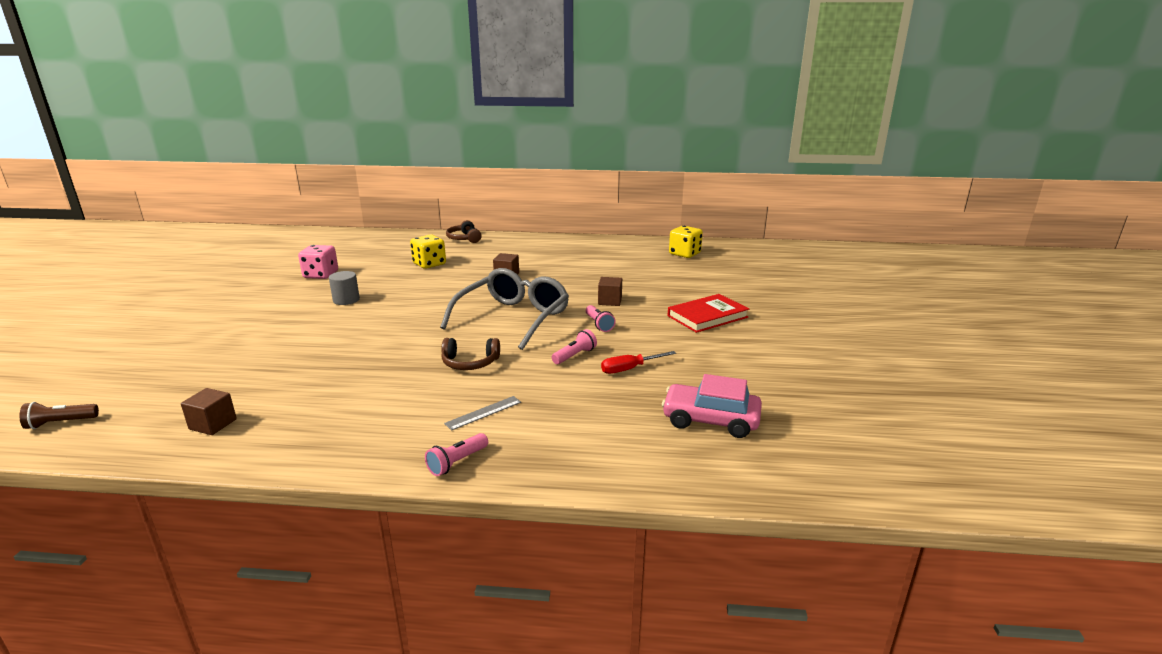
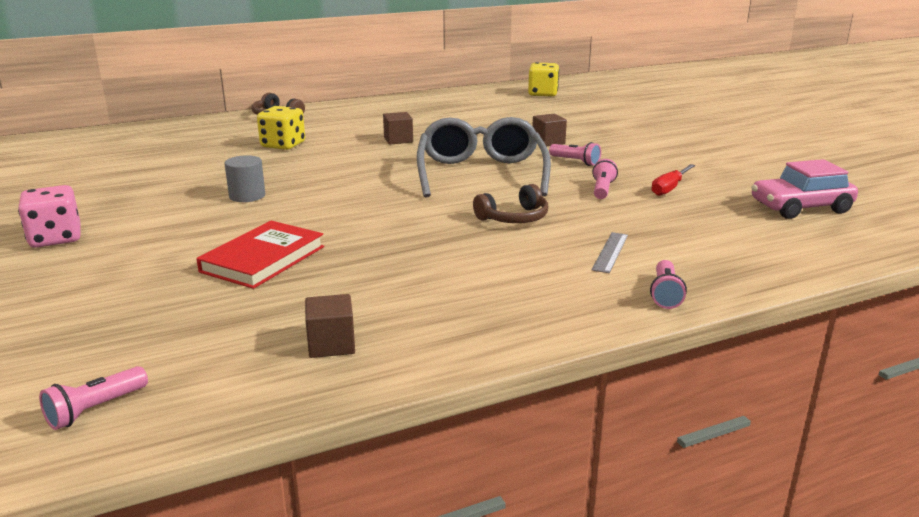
camera: 30 degrees left, 0 degrees up
brown flashlight [20,402,99,429] -> pink flashlight [39,366,148,430]
pink dice [298,245,338,279] -> pink dice moved to [18,185,81,248]
red book [668,294,749,333] -> red book moved to [196,221,324,289]

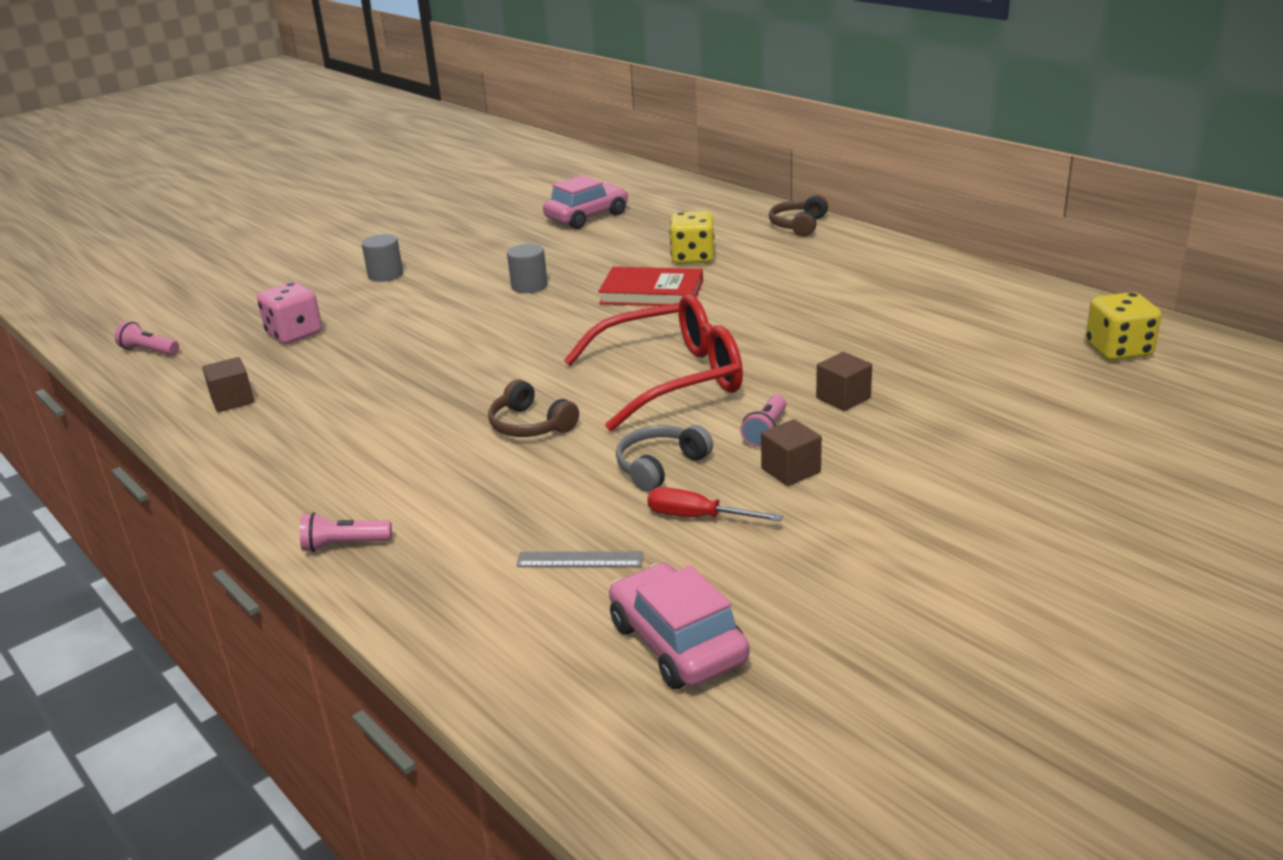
camera: 75 degrees right, 5 degrees up
pink dice [18,185,81,248] -> pink dice moved to [257,282,322,344]
red book [196,221,324,289] -> red book moved to [598,267,703,306]
brown cube [383,112,413,145] -> brown cube moved to [761,419,822,486]
grey glasses [417,117,551,198] -> red glasses [564,294,743,431]
grey ruler [591,232,628,273] -> grey ruler moved to [516,551,643,567]
pink flashlight [592,159,618,199] -> grey headphones [616,425,713,492]
none -> grey cylinder [362,234,403,282]
none -> pink car [543,175,628,229]

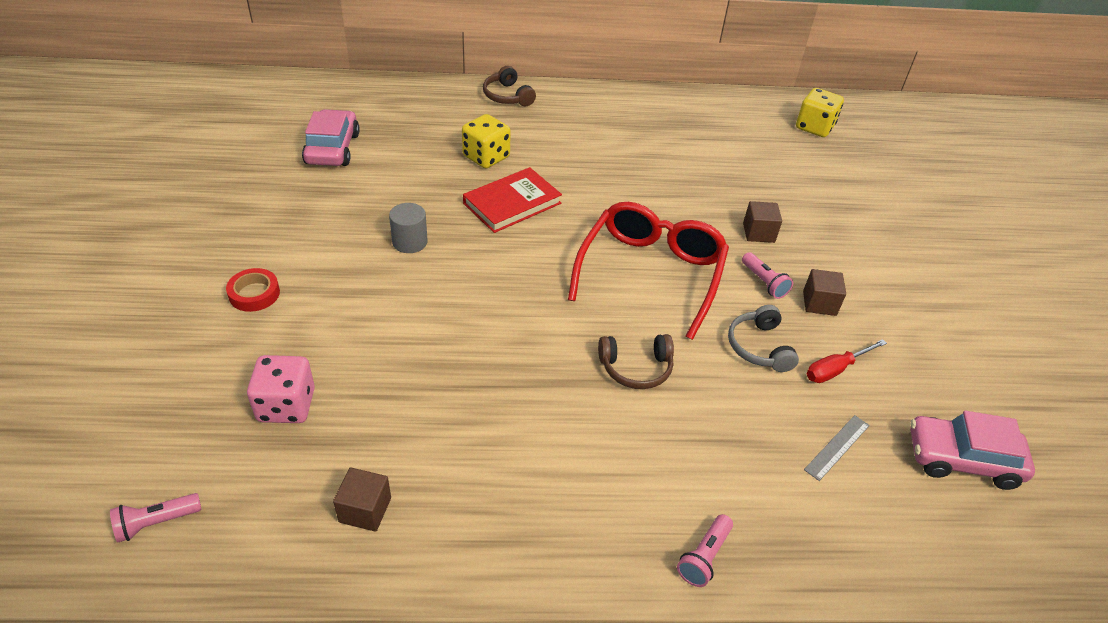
camera: 55 degrees left, 15 degrees up
grey cylinder [362,234,403,282] -> red tape [226,268,280,312]

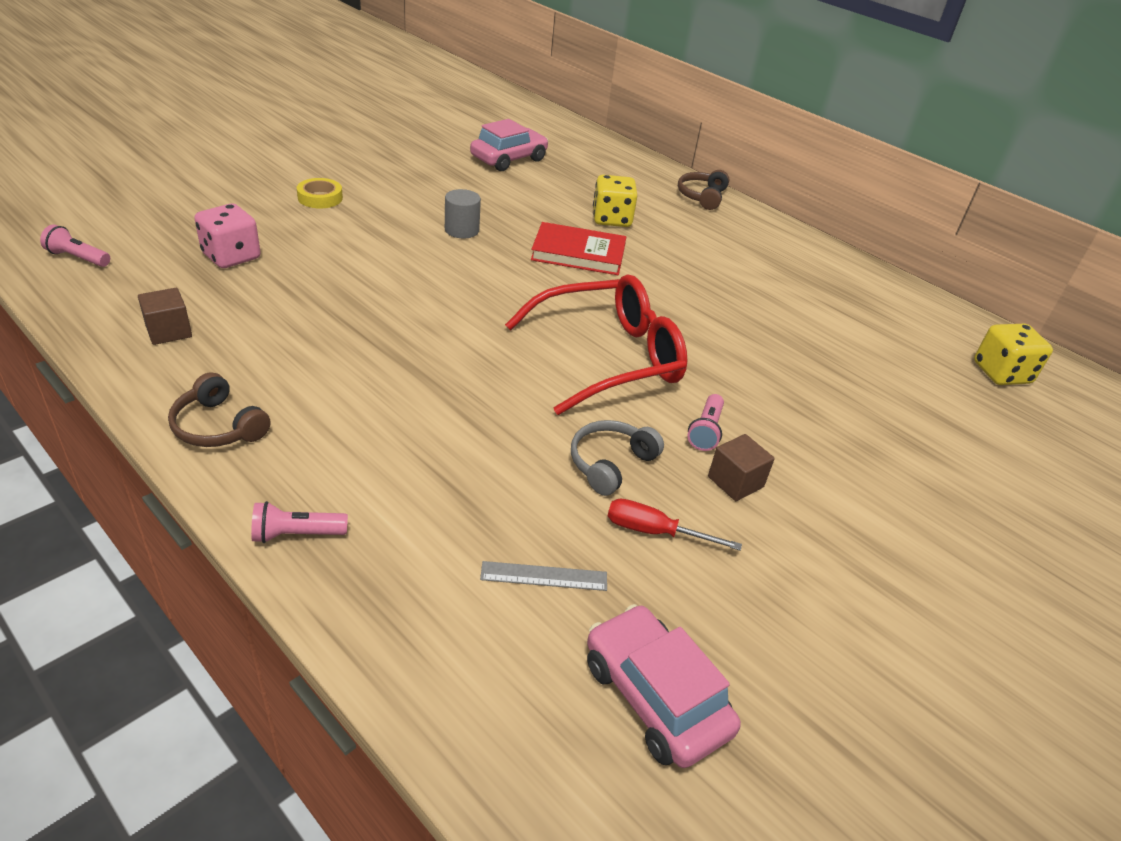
camera: 45 degrees right, 5 degrees down
red tape [226,268,280,312] -> yellow tape [297,178,343,208]
brown headphones [598,334,674,389] -> brown headphones moved to [168,372,271,447]
brown cube [743,201,782,243] -> none

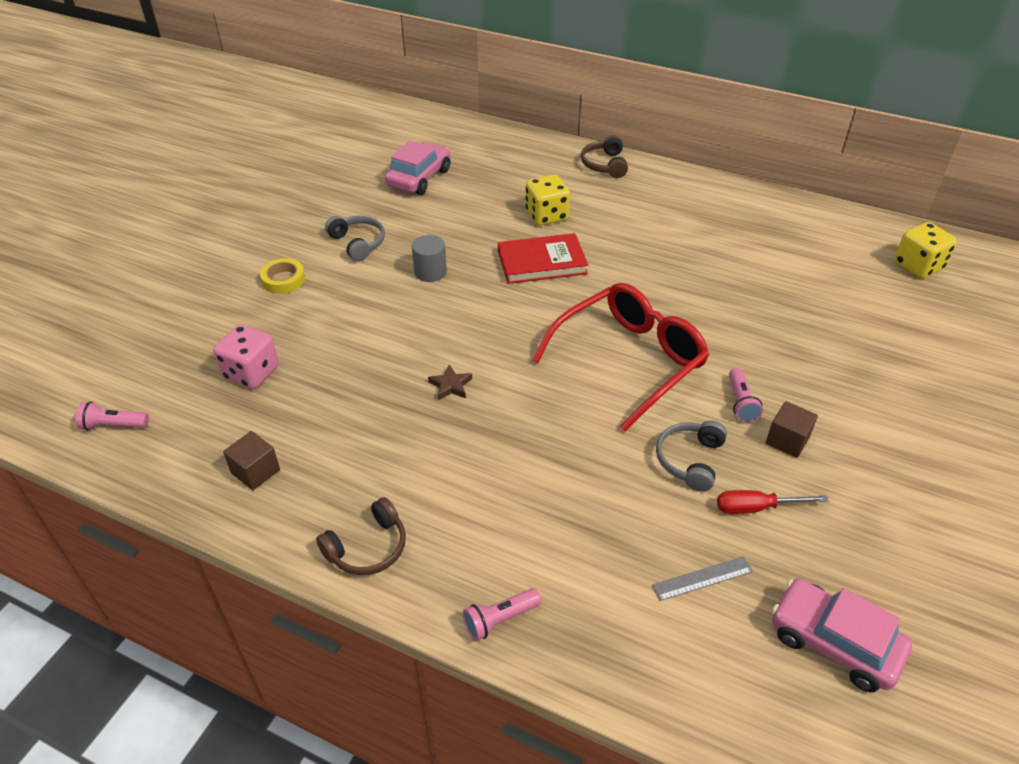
camera: 15 degrees left, 5 degrees up
brown headphones [168,372,271,447] -> brown headphones turned 60 degrees counterclockwise [316,497,406,575]
none -> grey headphones [325,216,385,261]
none -> brown star [428,365,472,400]

